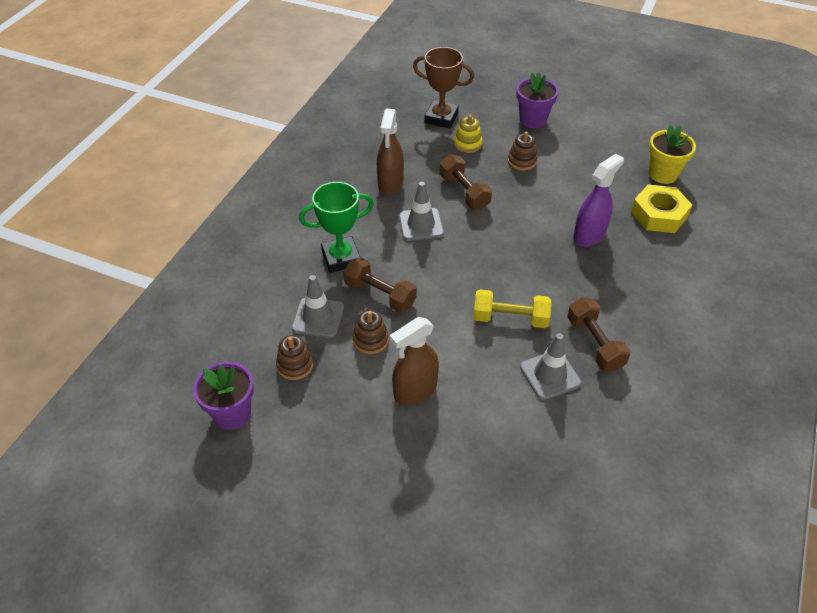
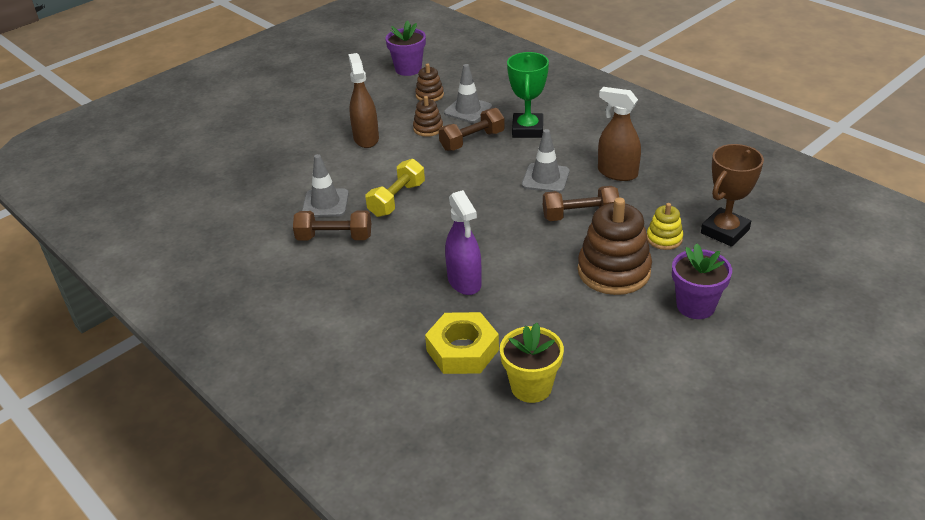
camera: 115 degrees right, 10 degrees down
brown stacking toy [508,132,537,171] -> brown stacking toy [578,197,652,295], size x1.96

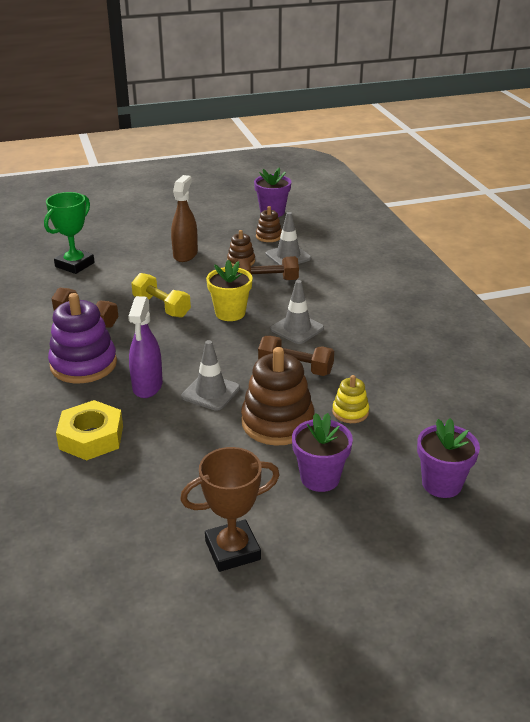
camera: 25 degrees right, 5 degrees down
grey traffic cone [302,154,349,217] -> grey traffic cone moved to [181,340,240,411]
yellow dumbbell [366,159,425,217] -> yellow dumbbell turned 75 degrees clockwise [131,273,191,318]
yellow flower pot [500,323,564,403] -> yellow flower pot moved to [206,260,253,321]
green trophy [507,52,549,138] -> green trophy moved to [44,192,95,274]
brown spray bottle [598,87,641,181] -> none
brown trophy [701,144,764,247] -> brown trophy moved to [180,447,280,572]
none -> purple stacking toy [48,293,117,383]
none -> purple flower pot [417,418,480,498]

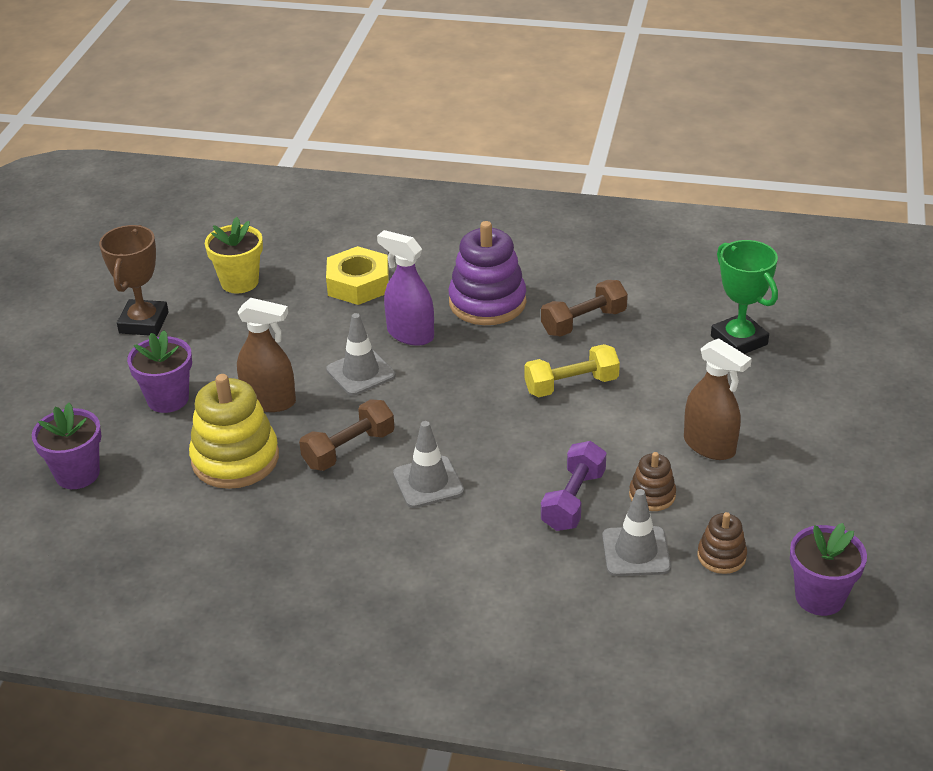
camera: 120 degrees right, 5 degrees up
yellow flower pot [206,260,253,321] -> yellow flower pot moved to [205,217,263,294]
brown dumbbell [235,256,299,280] -> purple dumbbell [541,441,606,531]
brown stacking toy [241,347,314,446] -> brown spray bottle [237,298,296,412]
yellow stacking toy [332,375,369,423] -> yellow stacking toy [189,374,279,489], size x1.96

